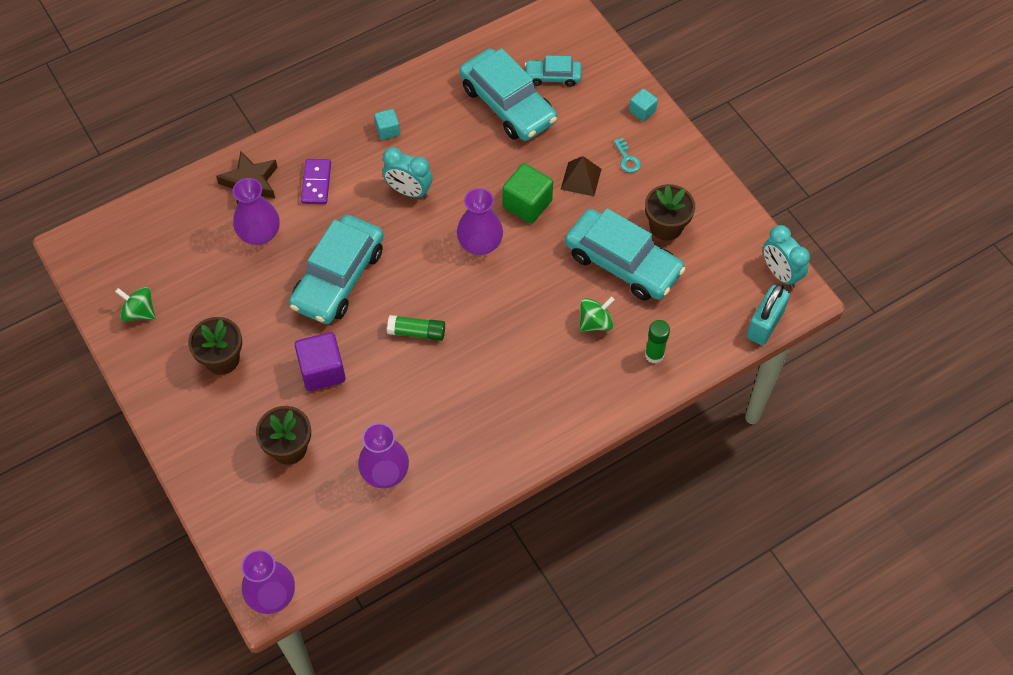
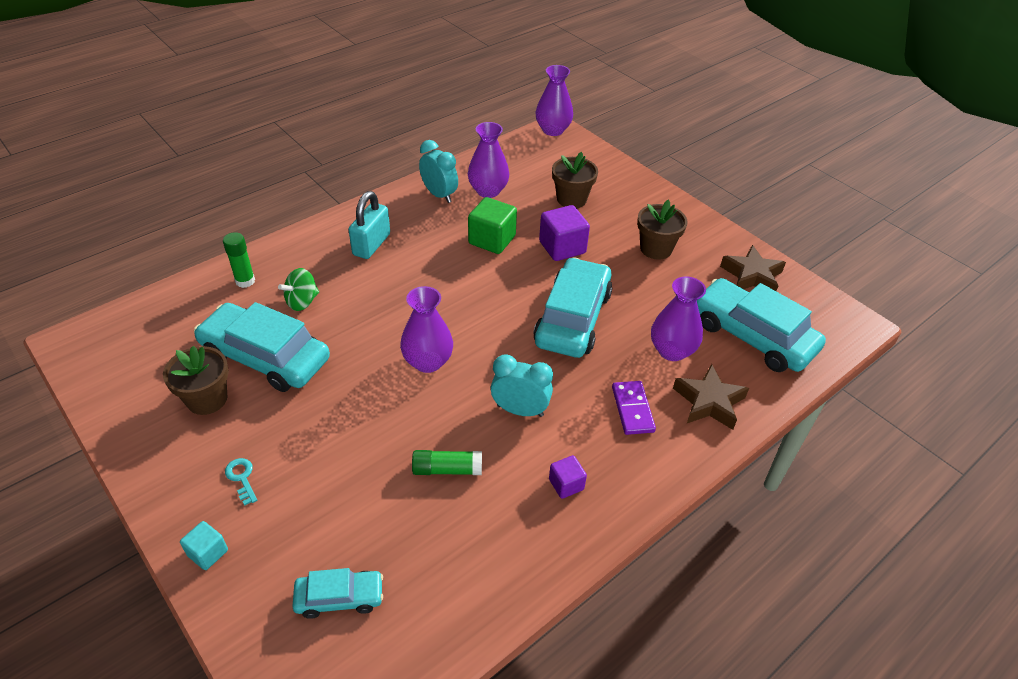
camera: 170 degrees right, 15 degrees down
green spinning top [115,287,156,321] -> brown star [720,245,786,291]
turquoise cube [374,109,400,140] -> purple cube [549,455,587,499]
green glue stick [387,315,445,341] -> green glue stick moved to [412,450,482,475]
turquoise car [459,48,557,141] -> turquoise car moved to [697,278,826,372]
green cube [502,163,553,223] -> green cube moved to [468,197,517,254]
brown pyramid [560,156,602,196] -> none
turquoise padlock [747,284,790,345] -> turquoise padlock moved to [349,191,390,259]
turquoise clock [763,225,810,288] -> turquoise clock moved to [419,140,458,203]

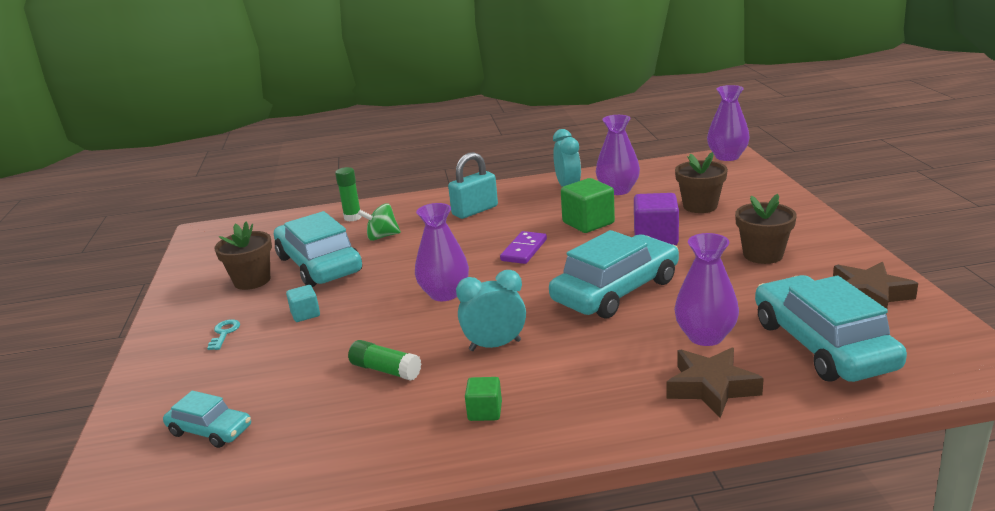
camera: 35 degrees right, 20 degrees down
turquoise cube [180,521,228,570] -> turquoise cube moved to [286,285,320,322]
turquoise clock [491,354,553,417] -> turquoise clock turned 60 degrees counterclockwise [456,270,526,351]
purple cube [549,455,587,499] -> green cube [465,377,502,421]
purple domino [612,381,656,435] -> purple domino moved to [500,231,547,264]

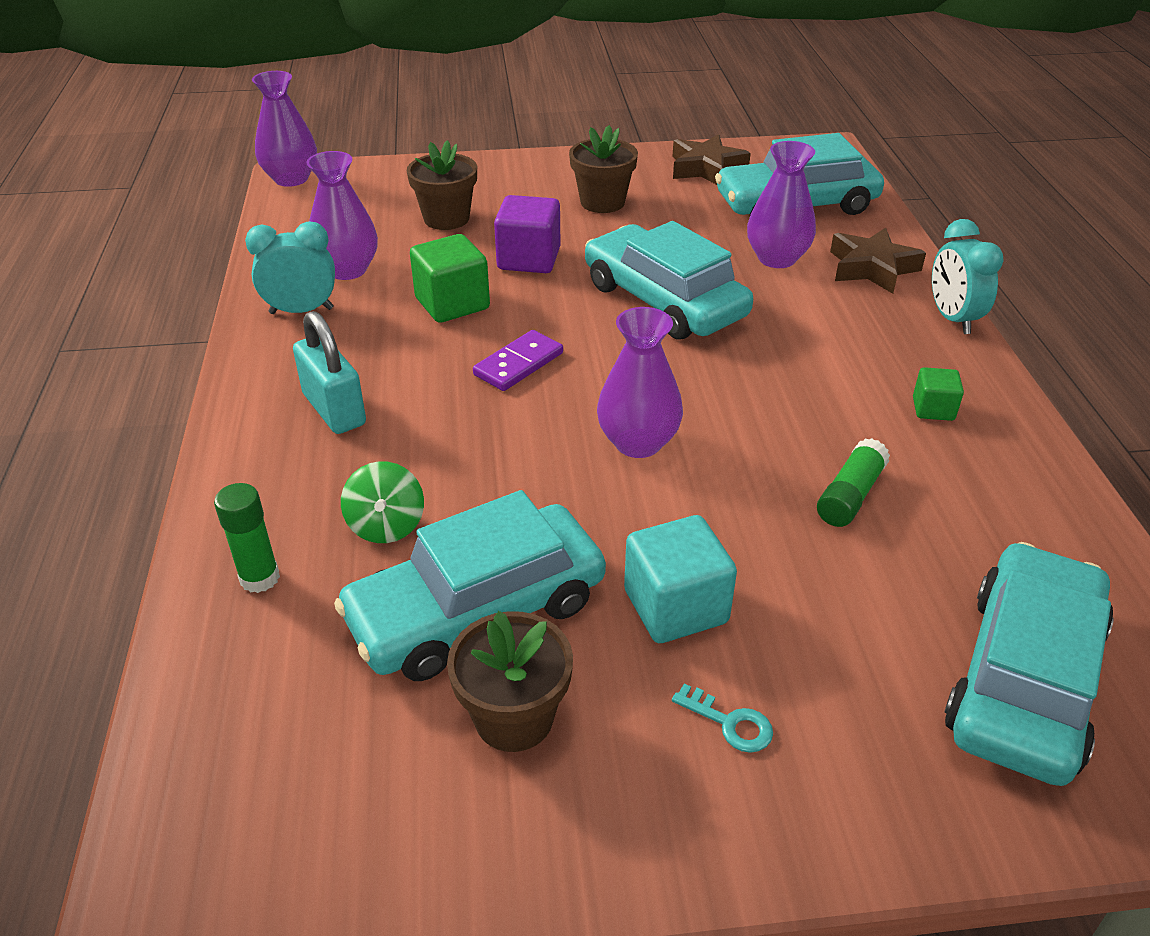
camera: 90 degrees left, 15 degrees up
turquoise car [163,391,251,448] -> turquoise car [945,542,1114,786], size x1.94
turquoise key [207,319,240,350] -> turquoise key turned 150 degrees counterclockwise [672,684,773,753]
turquoise cube [286,285,320,322] -> turquoise cube [624,515,737,643], size x1.77
turquoise clock [456,270,526,351] -> turquoise clock moved to [932,219,1004,334]
purple domino [500,231,547,264] -> purple domino turned 75 degrees counterclockwise [473,330,563,391]

